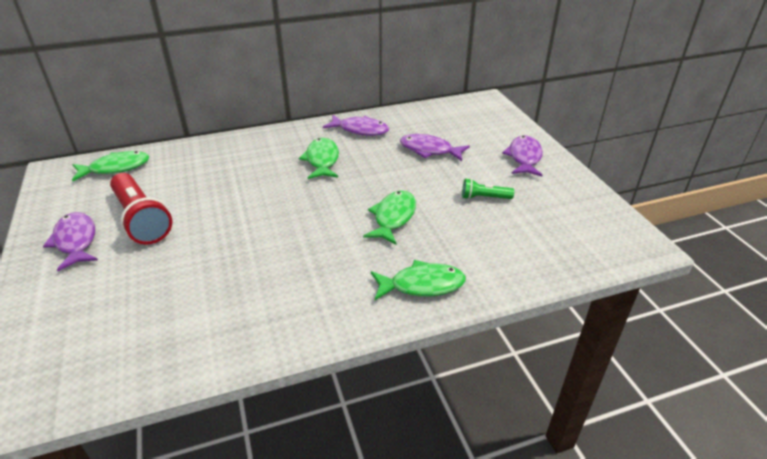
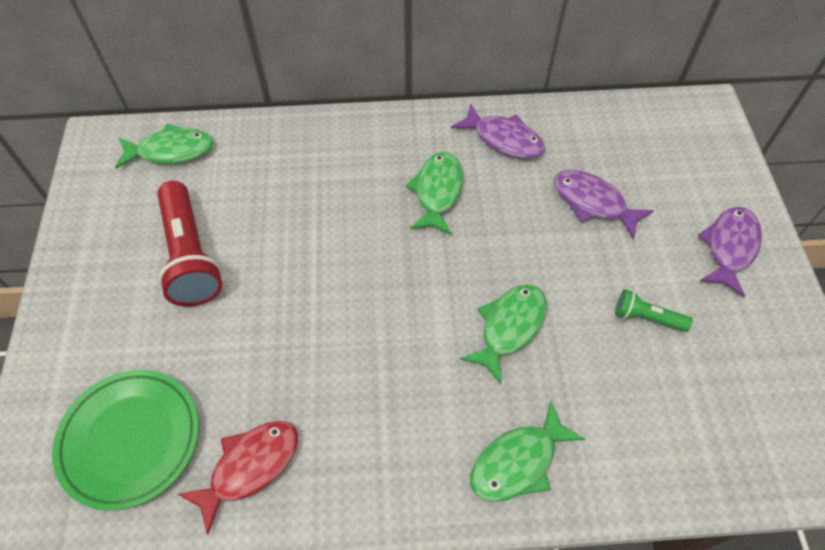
camera: 15 degrees right, 20 degrees up
purple fish [43,212,98,271] -> none
green fish [371,260,466,300] -> green fish turned 135 degrees clockwise [470,401,585,502]
none -> green plate [52,370,199,511]
none -> red fish [178,421,298,535]

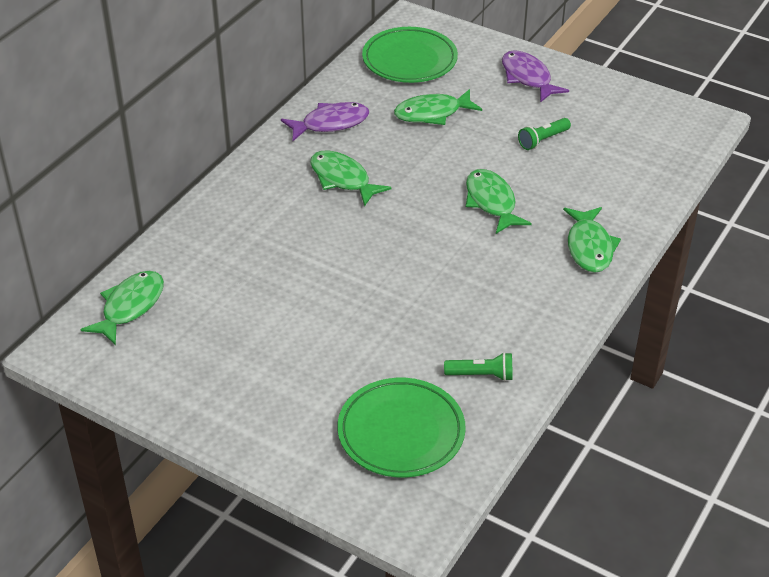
camera: 55 degrees left, 15 degrees down
red flashlight [157,181,223,307] -> none
red fish [178,421,298,535] -> green flashlight [444,352,513,381]
purple fish [554,170,654,239] -> green fish [394,89,482,125]
none -> green plate [362,27,458,83]

